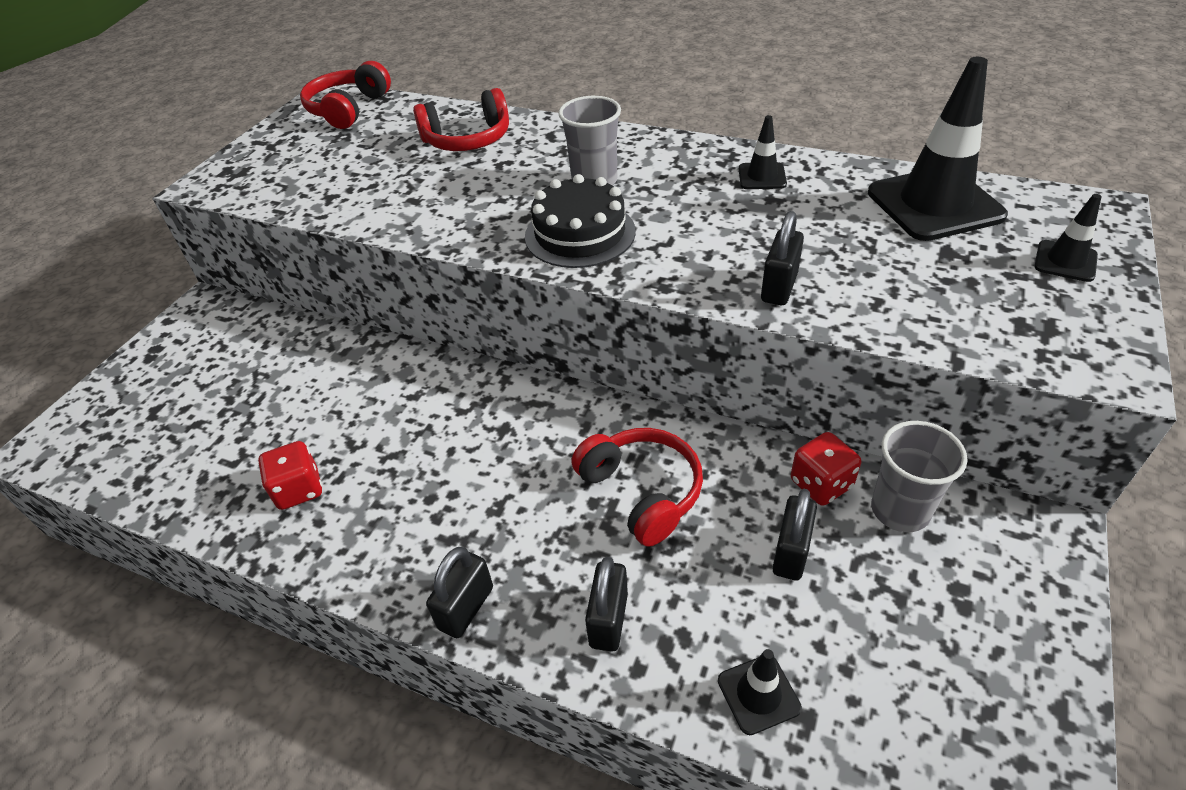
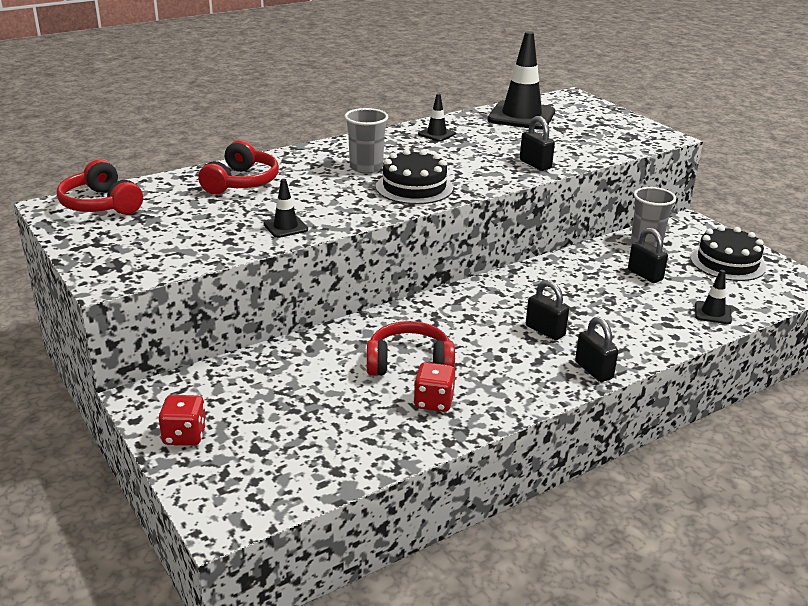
camera: 60 degrees left, 15 degrees down
red headphones [571,428,703,547] -> red headphones moved to [367,321,455,376]
black padlock [585,557,628,652] -> black padlock moved to [526,280,569,340]
red dice [791,432,861,506] -> red dice moved to [159,395,207,446]
black traffic cone [1034,194,1101,282] -> black traffic cone moved to [264,179,308,238]
none -> black cake [690,225,766,281]

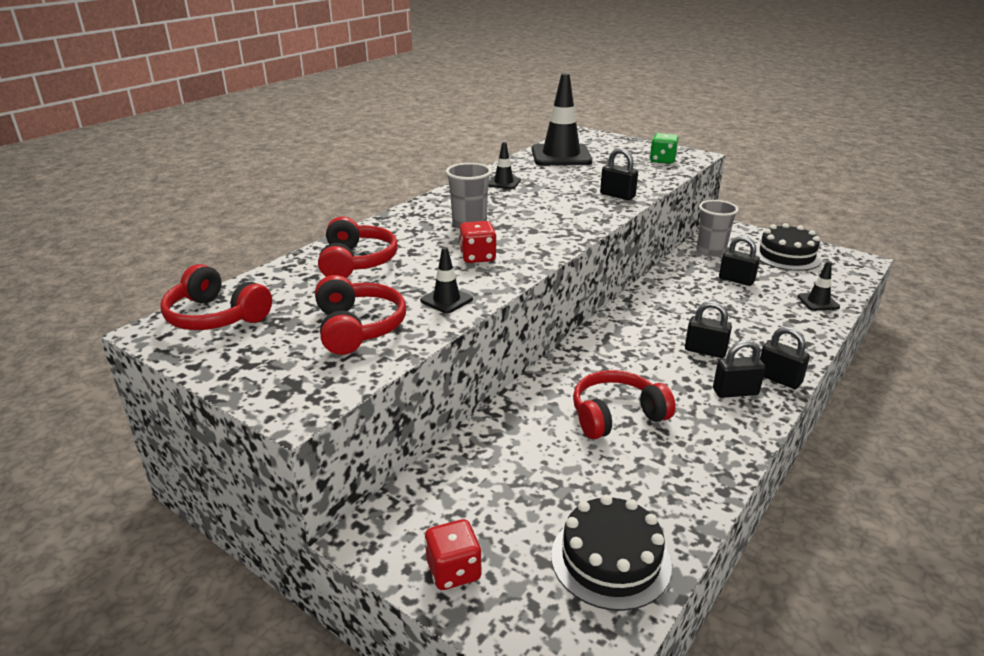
camera: 20 degrees left, 0 degrees up
black cake [376,149,453,204] -> black cake moved to [551,495,672,611]
red dice [413,362,455,412] -> red dice moved to [459,221,497,263]
none -> red headphones [315,275,406,355]
none -> green dice [650,133,679,164]
none -> black padlock [713,340,765,398]

